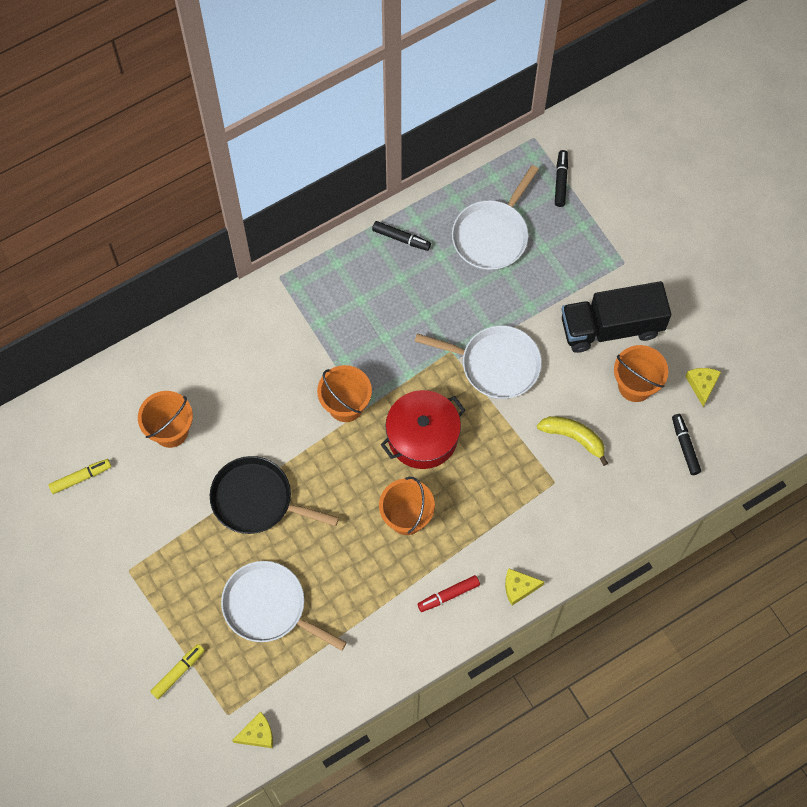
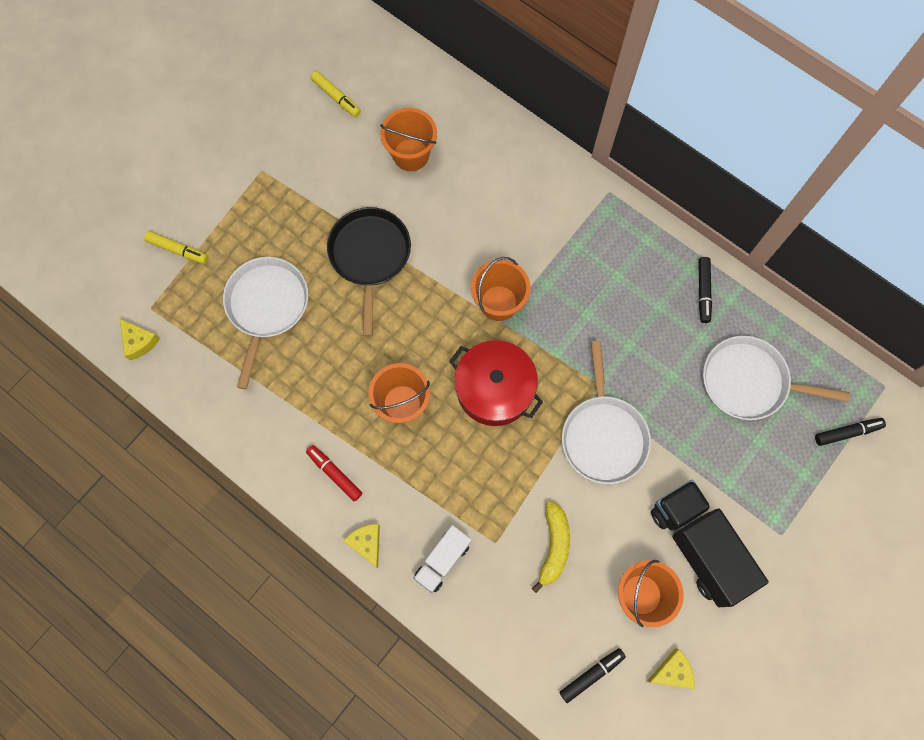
camera: 70 degrees right, 5 degrees up
none -> white truck [413,525,471,593]

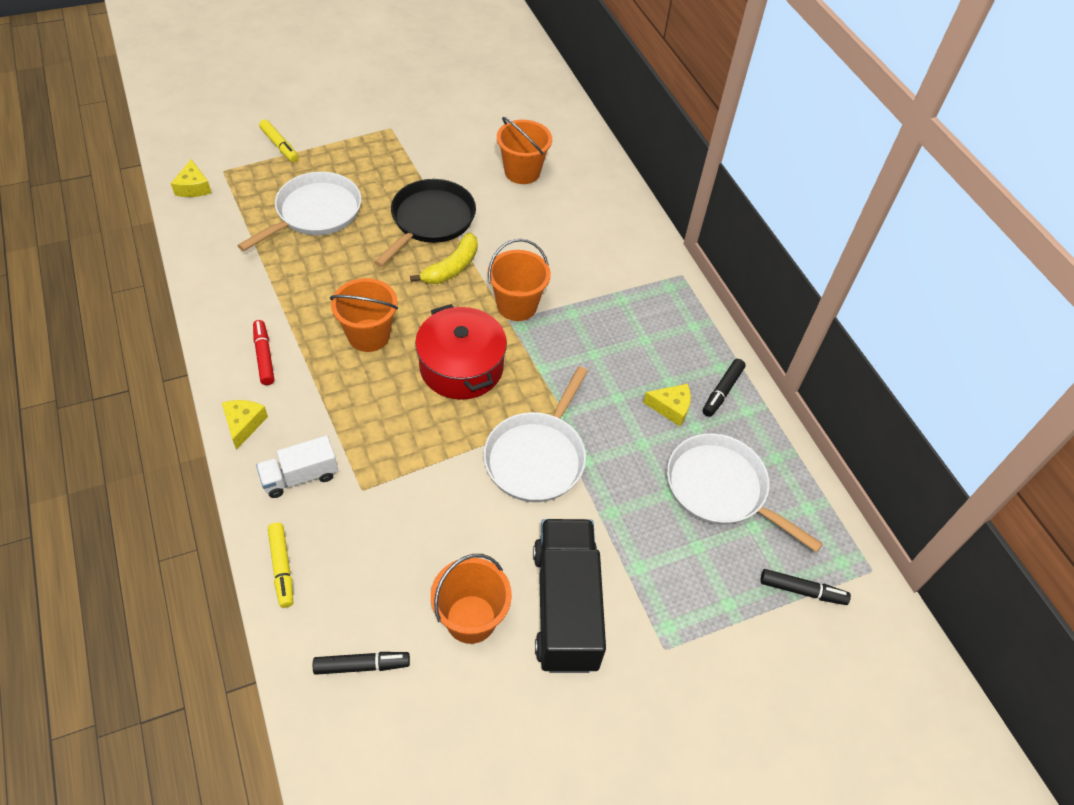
camera: 25 degrees right, 20 degrees down
yellow marker [311,71,361,117] -> yellow marker moved to [268,523,293,608]
yellow banana [531,501,570,593] -> yellow banana moved to [410,233,478,284]
yellow cheese [647,648,695,689] -> yellow cheese moved to [643,384,691,426]

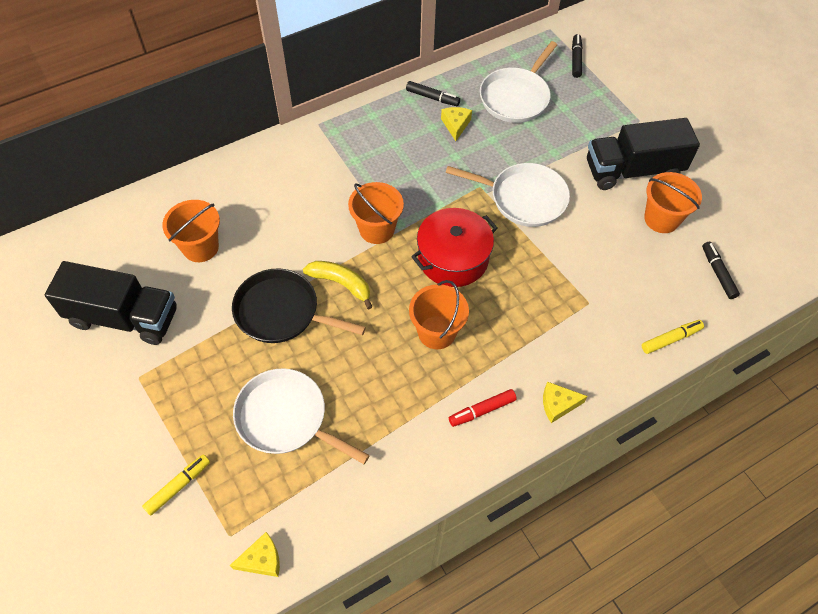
camera: 95 degrees left, 5 degrees up
white truck [256,436,338,498] -> none
none -> black truck [45,261,177,345]

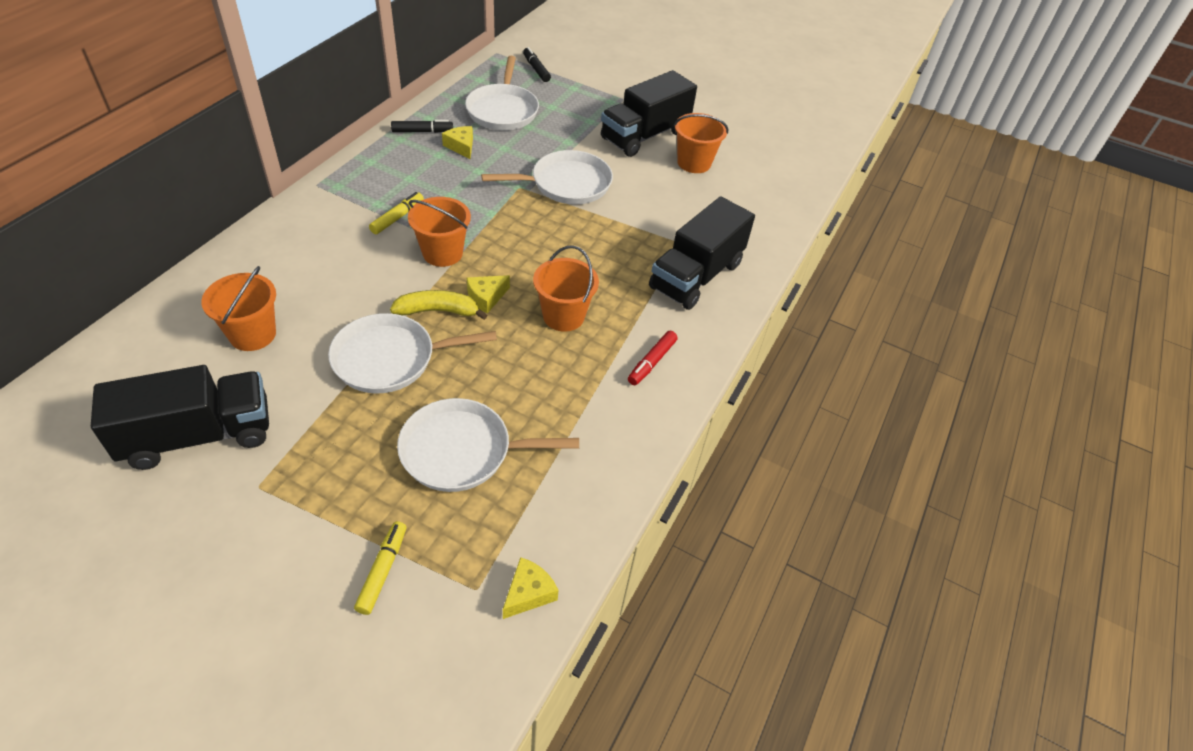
camera: 35 degrees left, 10 degrees down
black pan [232,268,366,343] -> white pan [328,313,497,394]
red pot [411,208,498,287] -> none
yellow cheese [543,382,587,423] -> yellow cheese moved to [467,275,510,314]
yellow marker [642,320,704,354] -> yellow marker moved to [369,192,424,234]
black marker [702,242,740,299] -> none
none -> black truck [649,197,755,310]

